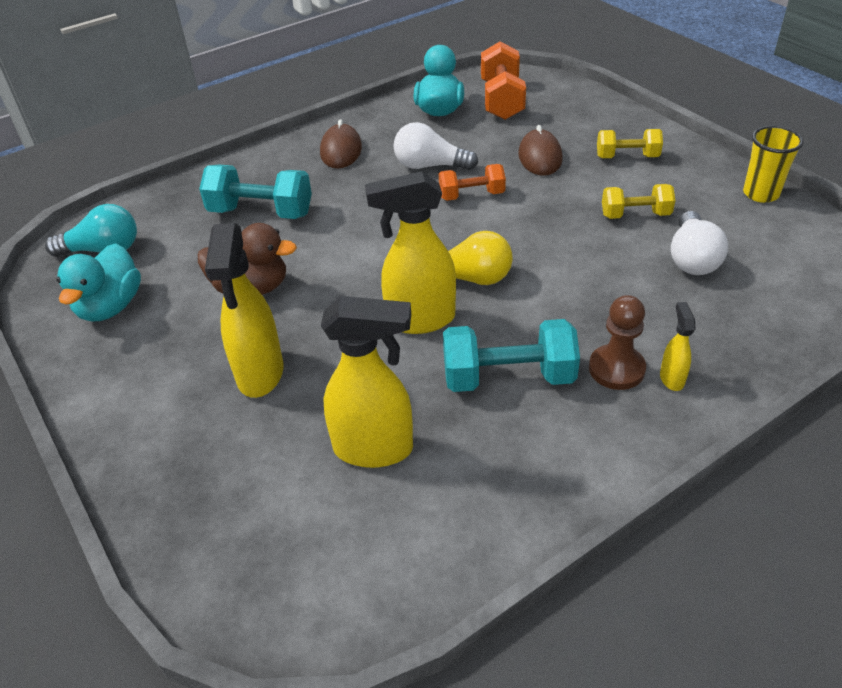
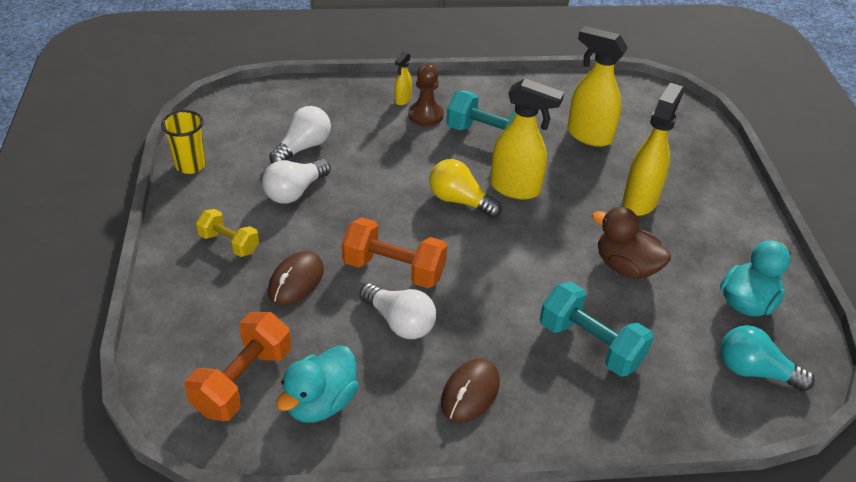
camera: 155 degrees left, 0 degrees up
orange dumbbell [439,164,506,201] -> orange dumbbell [342,218,447,288], size x1.58
yellow dumbbell [602,184,676,219] -> white light bulb [262,159,331,204]

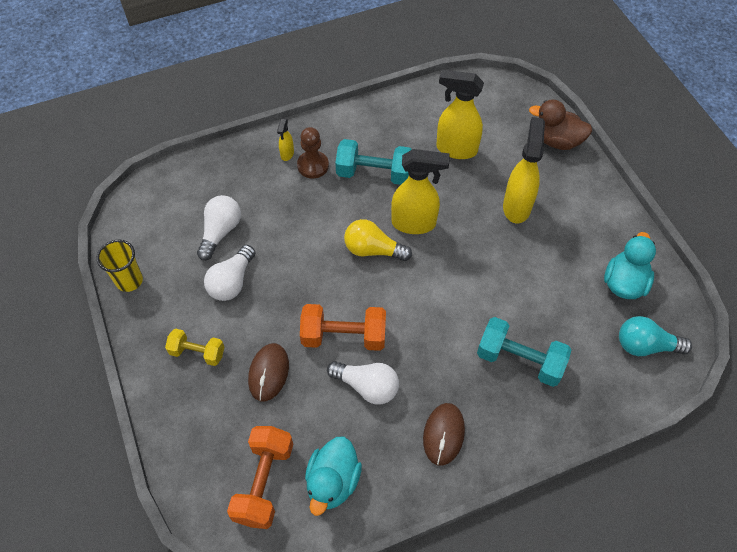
camera: 15 degrees left, 15 degrees up
brown duck [592,207,671,279] -> brown duck moved to [529,100,592,150]

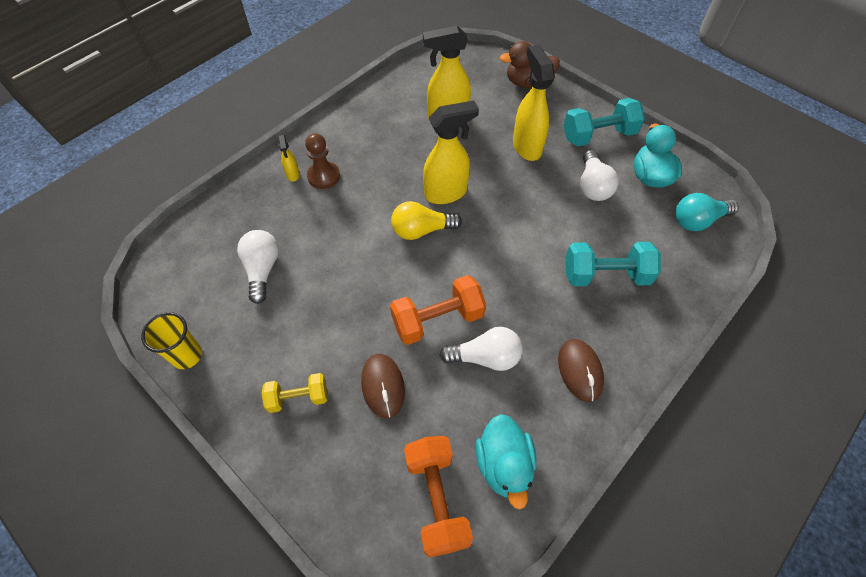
camera: 25 degrees left, 0 degrees up
white light bulb [204,245,255,301] -> white light bulb moved to [580,150,619,201]
turquoise dumbbell [335,139,412,185] -> turquoise dumbbell moved to [563,98,645,146]

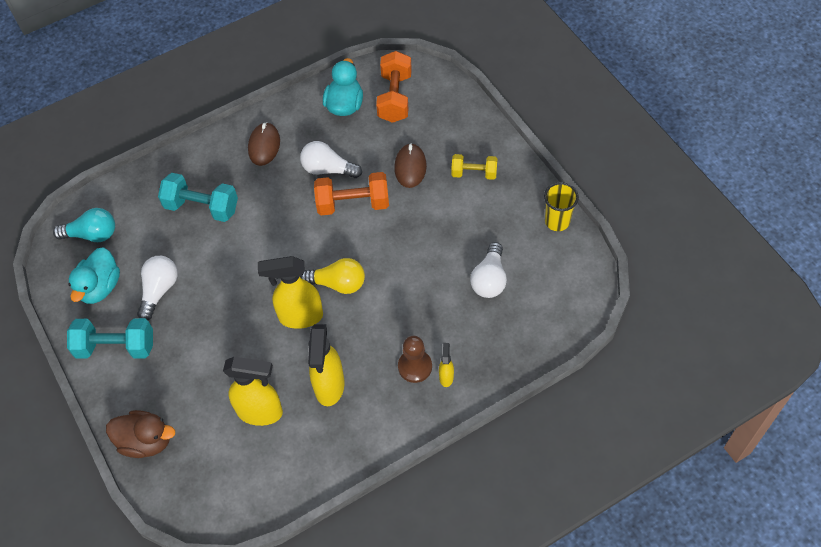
camera: 160 degrees left, 0 degrees up
yellow spray bottle [513,45,555,161] -> yellow spray bottle moved to [308,324,344,406]

